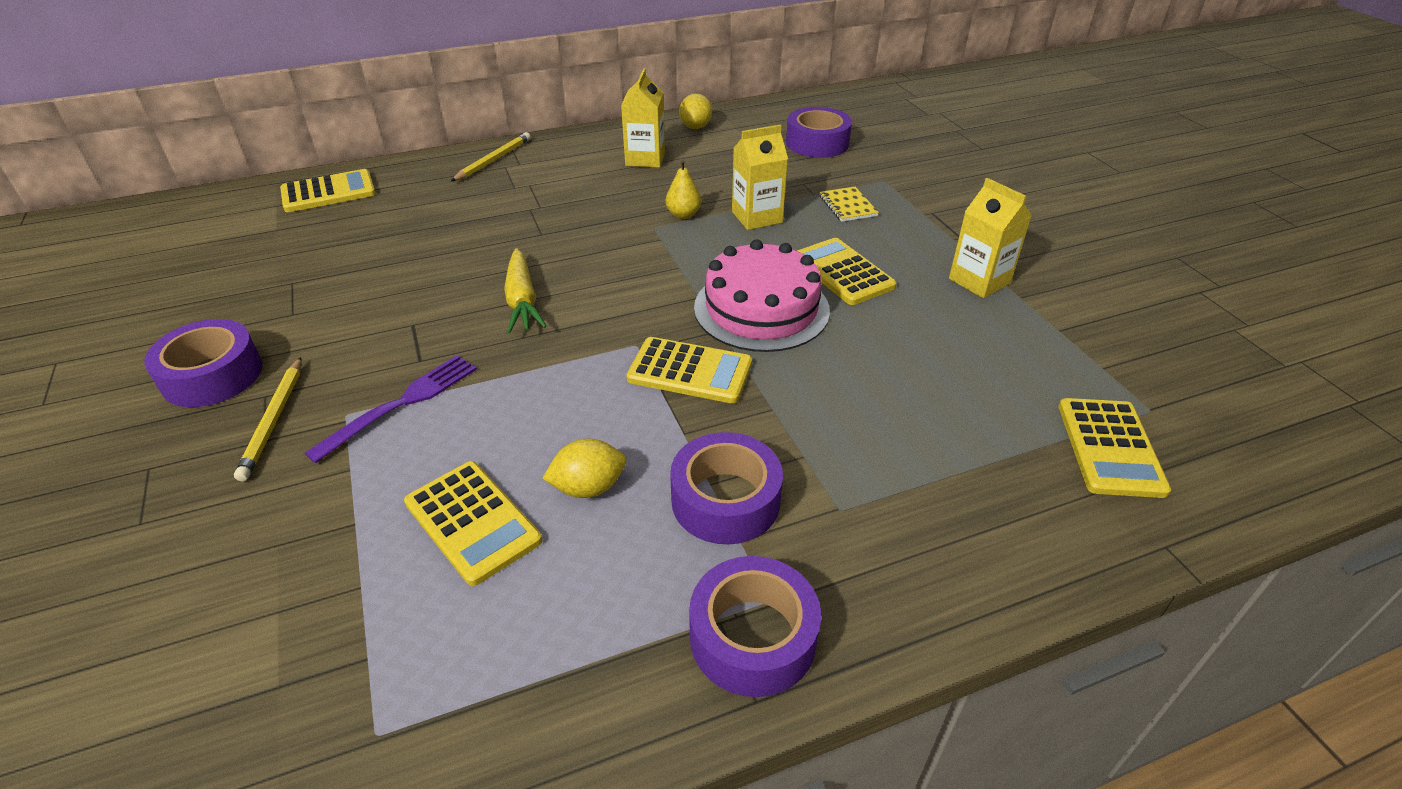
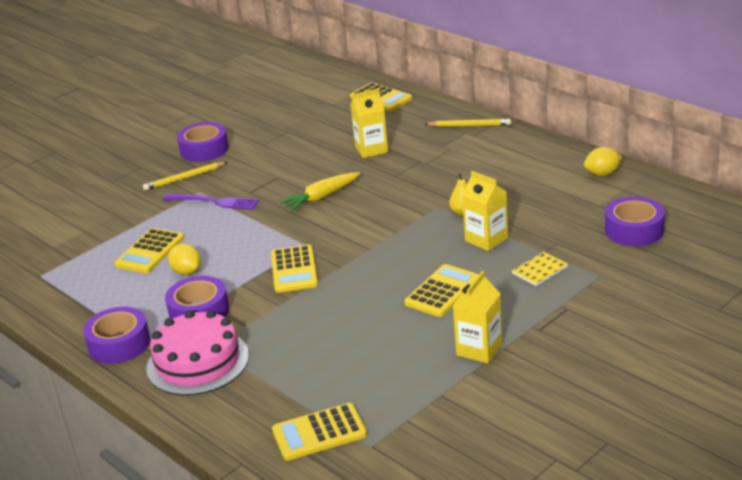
camera: 70 degrees right, 10 degrees down
yellow carton [621,68,665,168] -> yellow carton moved to [350,89,388,158]
pink cake [694,239,830,352] -> pink cake moved to [146,310,249,396]

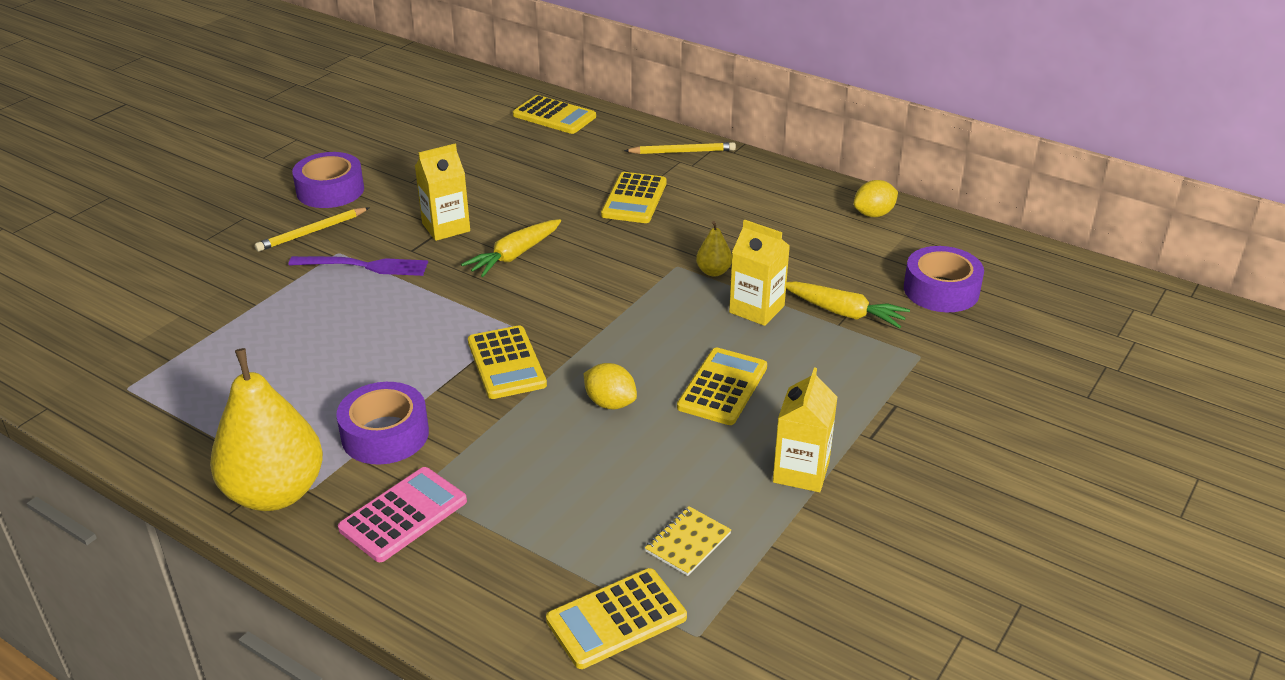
camera: 15 degrees left, 5 degrees up
purple tape [83,307,150,364] -> yellow pear [210,348,323,511]
yellow calculator [114,228,184,273] -> yellow calculator moved to [601,172,667,223]
pink cake [146,310,249,396] -> pink calculator [338,467,467,562]
yellow lemon [168,244,201,275] -> yellow lemon moved to [584,363,637,409]
yellow carton [350,89,388,158] -> yellow carton moved to [415,144,470,241]
yellow notebook [511,252,568,286] -> yellow notebook moved to [645,506,731,576]
none -> yellow carrot [786,281,910,329]

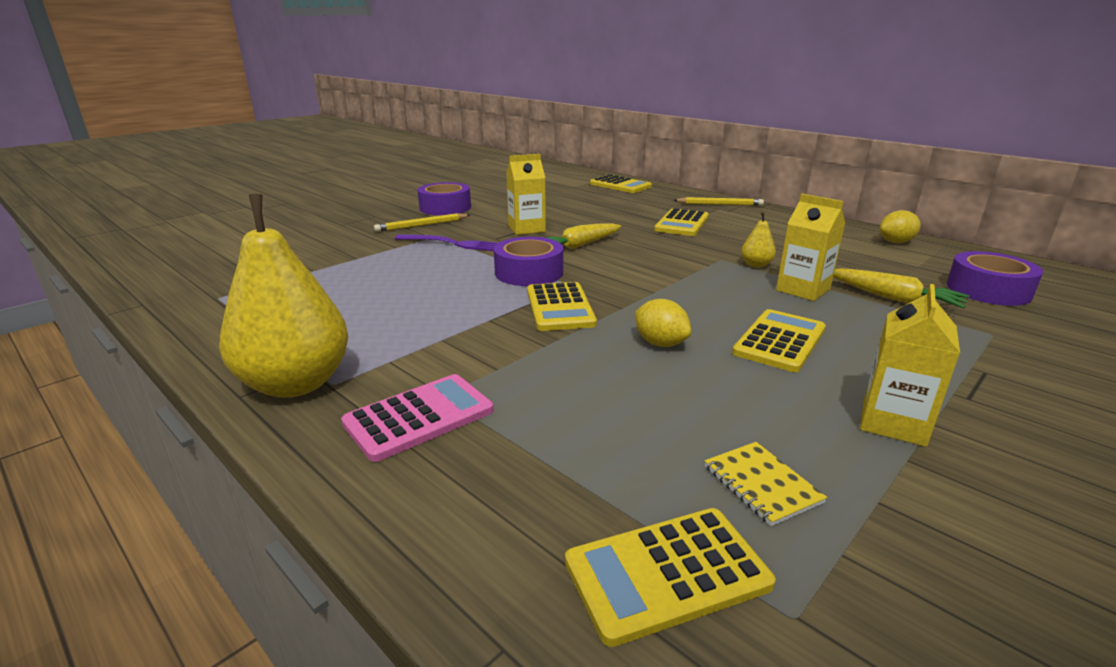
camera: 10 degrees right, 10 degrees down
purple tape [336,382,429,465] -> purple tape moved to [494,237,563,286]
yellow notebook [645,506,731,576] -> yellow notebook turned 75 degrees counterclockwise [705,442,827,526]

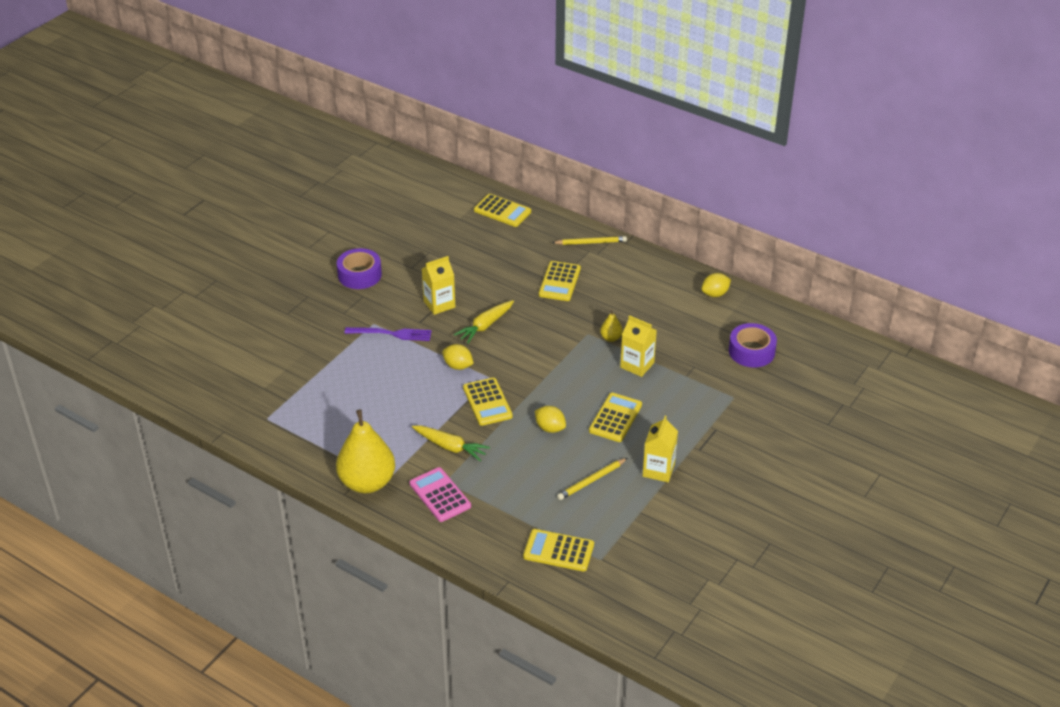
camera: 10 degrees left, 15 degrees up
pink calculator [341,374,494,462] -> pink calculator turned 75 degrees counterclockwise [409,467,471,522]
yellow pencil [374,213,470,232] -> yellow pencil moved to [557,458,627,500]
purple tape [494,237,563,286] -> yellow lemon [443,344,474,370]
yellow calculator [565,508,776,647] -> yellow calculator turned 45 degrees clockwise [523,529,594,571]
yellow notebook [705,442,827,526] -> none
yellow carrot [833,268,969,308] -> yellow carrot moved to [412,426,490,461]

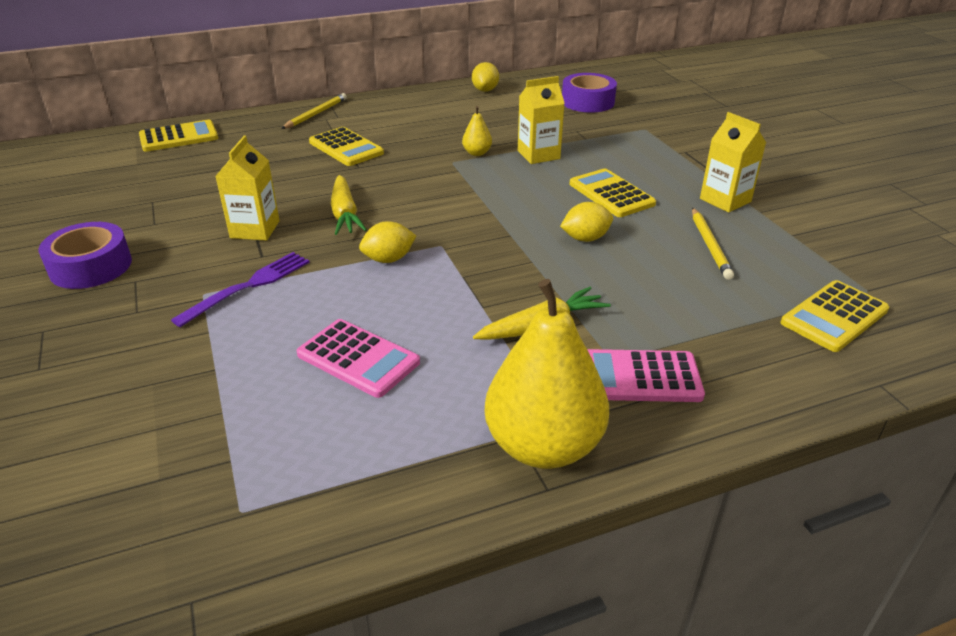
camera: 55 degrees left, 5 degrees down
yellow calculator [463,378,513,426] -> none
none -> pink calculator [297,319,420,398]

